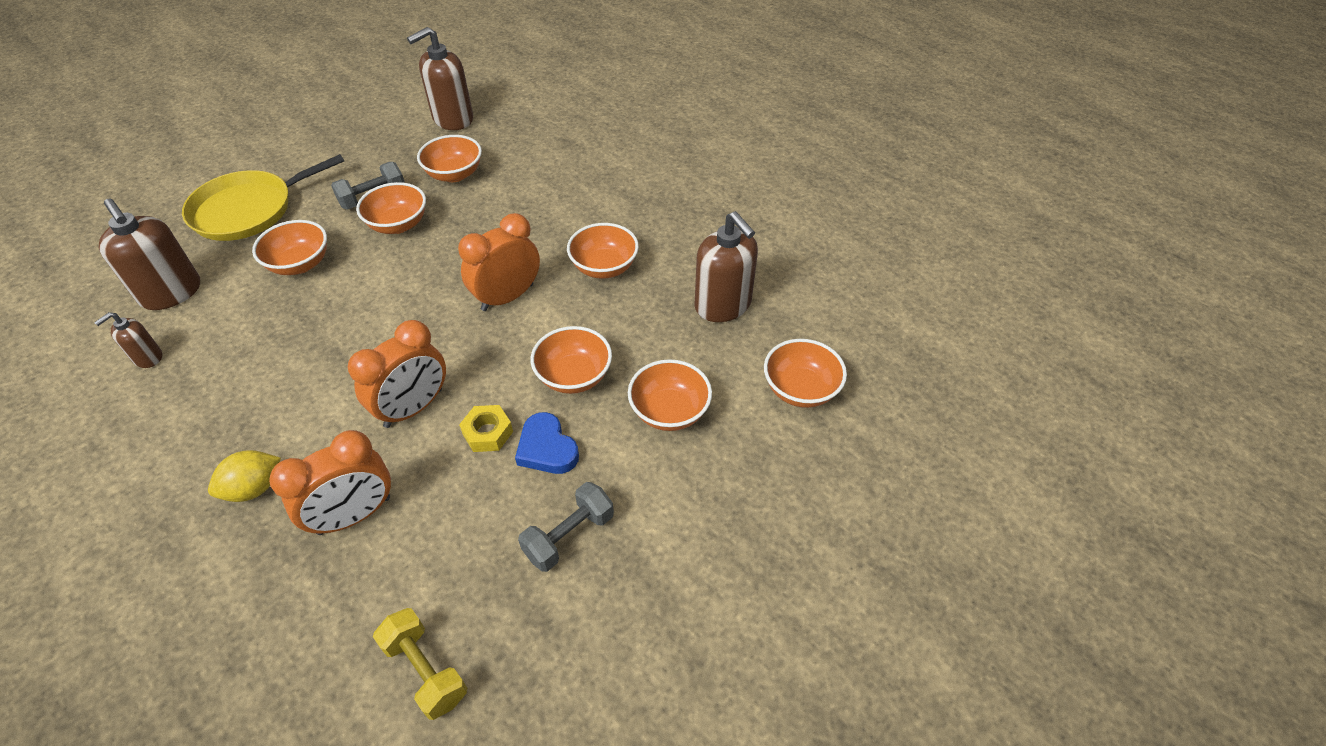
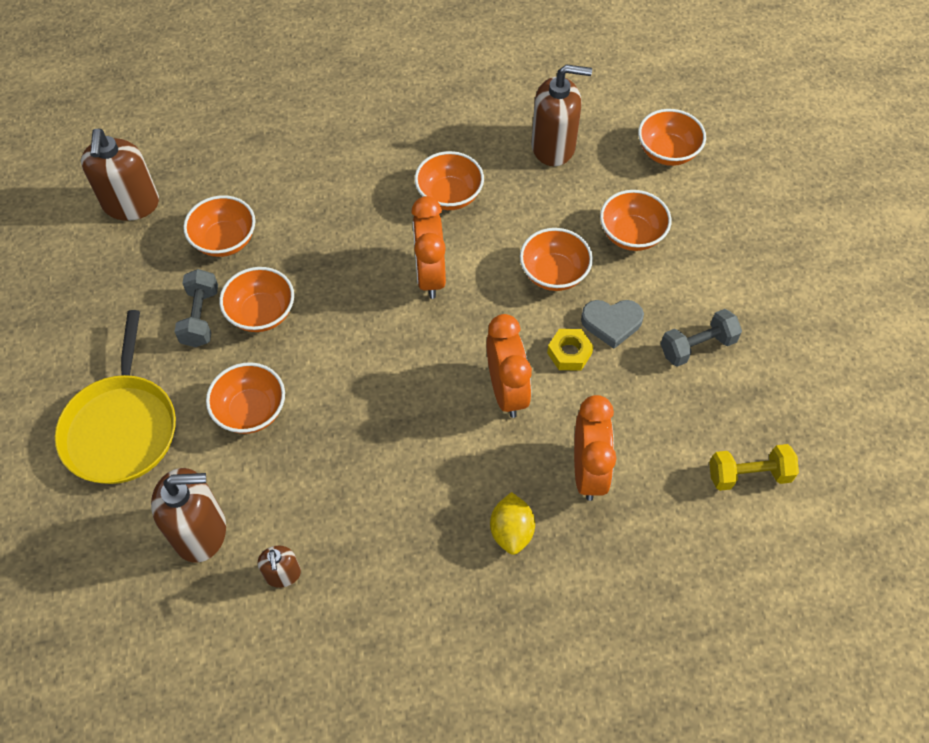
camera: 55 degrees left, 10 degrees up
blue heart [515,412,579,474] -> grey heart [581,300,644,349]
grey dumbbell [518,482,614,572] -> grey dumbbell turned 75 degrees clockwise [661,309,742,367]

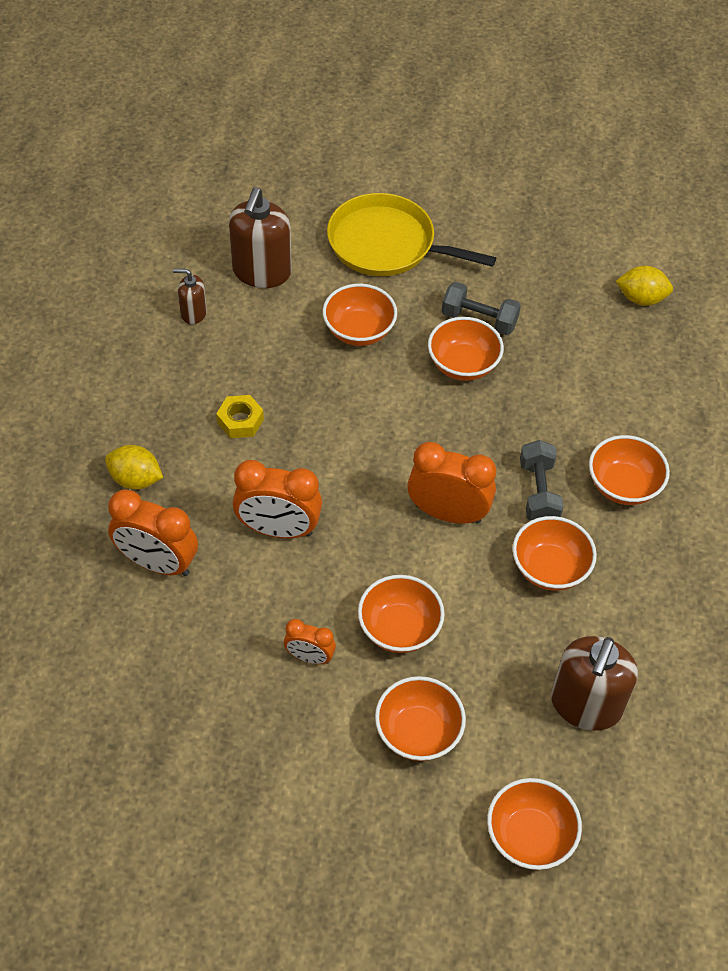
camera: 110 degrees right, 5 degrees down
brown soap dispenser [81,129,159,221] -> yellow lemon [616,265,673,306]
orange bowl [183,195,255,257] -> orange bowl moved to [589,435,670,505]
yellow nut [547,329,594,371] -> yellow nut moved to [216,395,264,438]
grey heart [581,300,644,349] -> orange clock [284,619,336,664]
grey dumbbell [661,309,742,367] -> grey dumbbell moved to [520,440,563,520]
yellow dumbbell [709,444,799,491] -> none

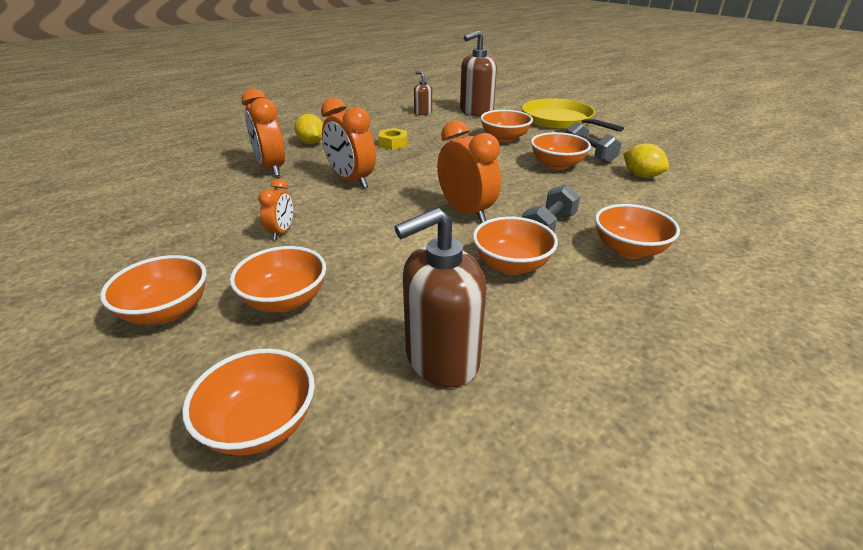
camera: 40 degrees right, 20 degrees down
orange clock [284,619,336,664] -> orange clock turned 135 degrees counterclockwise [258,179,293,240]
orange bowl [358,575,445,653] -> orange bowl moved to [100,255,207,324]
yellow lemon [616,265,673,306] -> yellow lemon moved to [623,143,669,178]

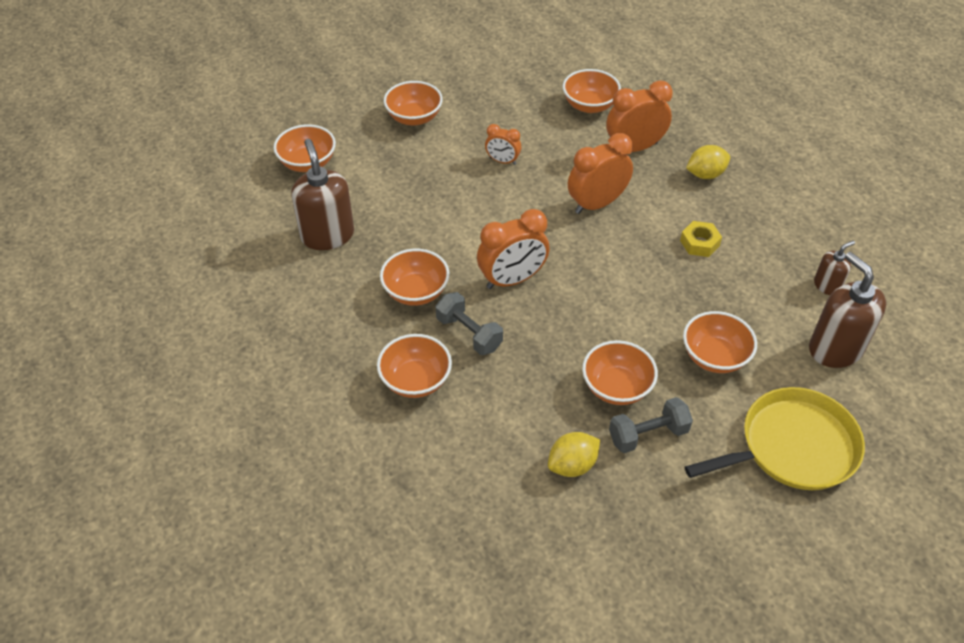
camera: 100 degrees right, 15 degrees up
orange bowl [230,246,326,312] -> orange bowl moved to [562,69,621,113]

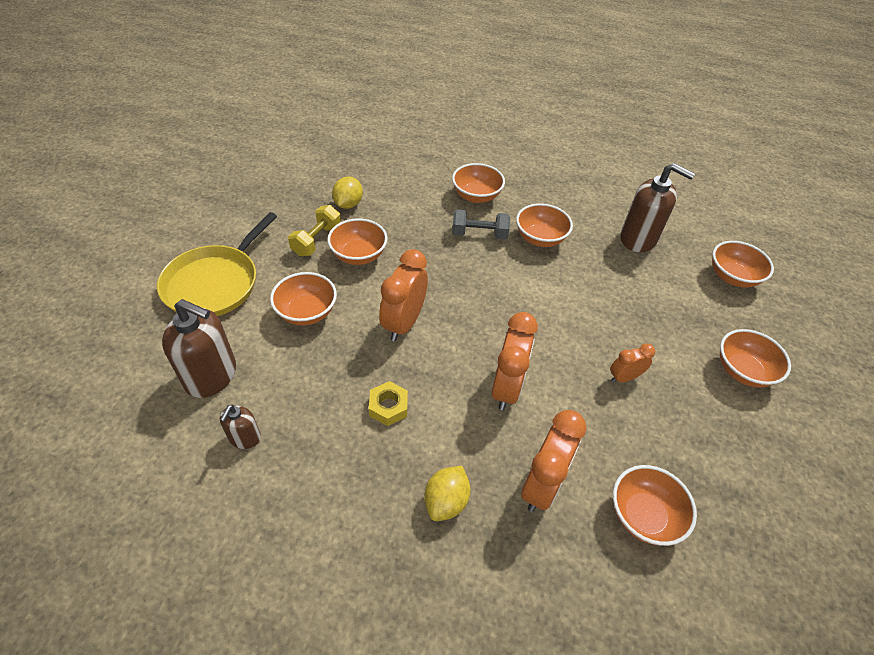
camera: 135 degrees right, 0 degrees up
orange clock [477,209,550,289] -> orange clock moved to [379,249,428,341]
grey dumbbell [609,397,693,453] -> yellow dumbbell [288,205,341,256]

